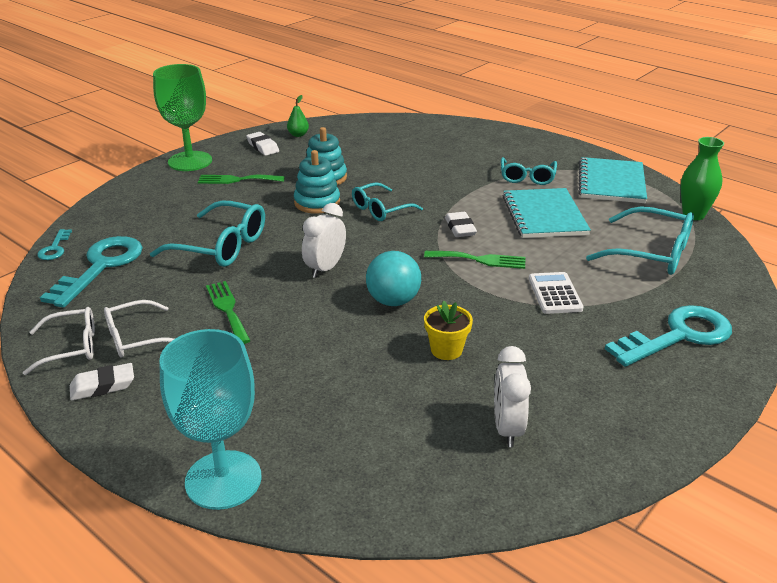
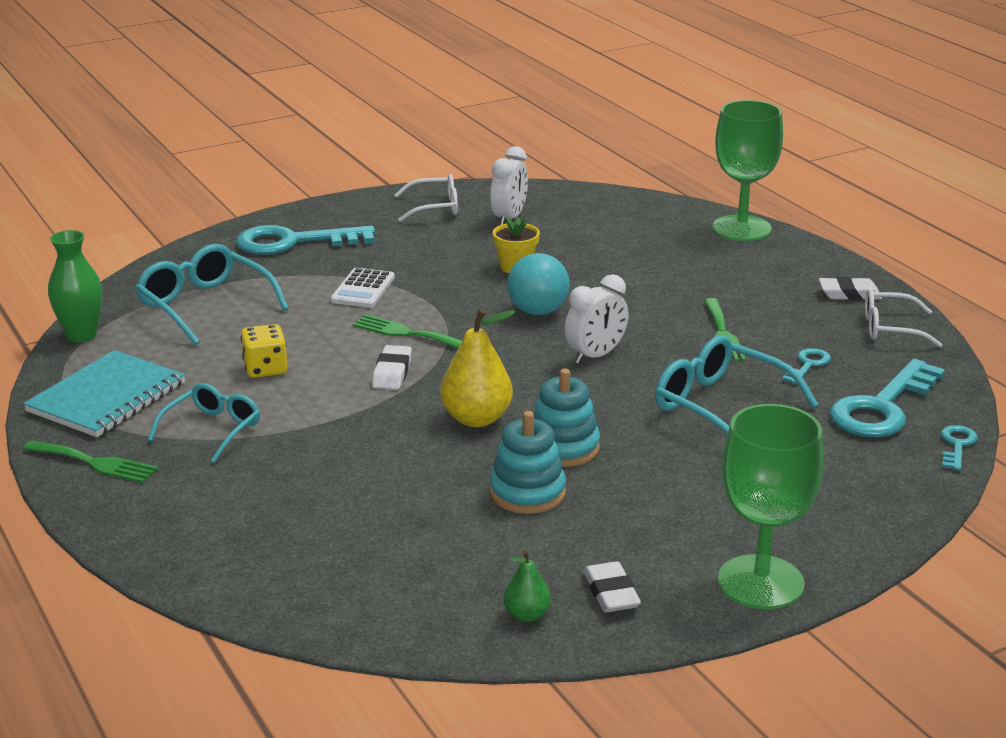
camera: 160 degrees left, 5 degrees down
white glasses [104,300,174,357] -> white glasses moved to [395,174,458,222]
turquoise goblet [159,329,262,510] -> green goblet [712,100,783,241]
green fork [198,175,285,184] -> green fork moved to [23,440,158,483]
turquoise glasses [352,182,423,221] -> yellow pear [440,309,515,427]
turquoise notebook [503,188,591,238] -> yellow dice [241,324,288,378]
none -> turquoise key [782,348,831,385]

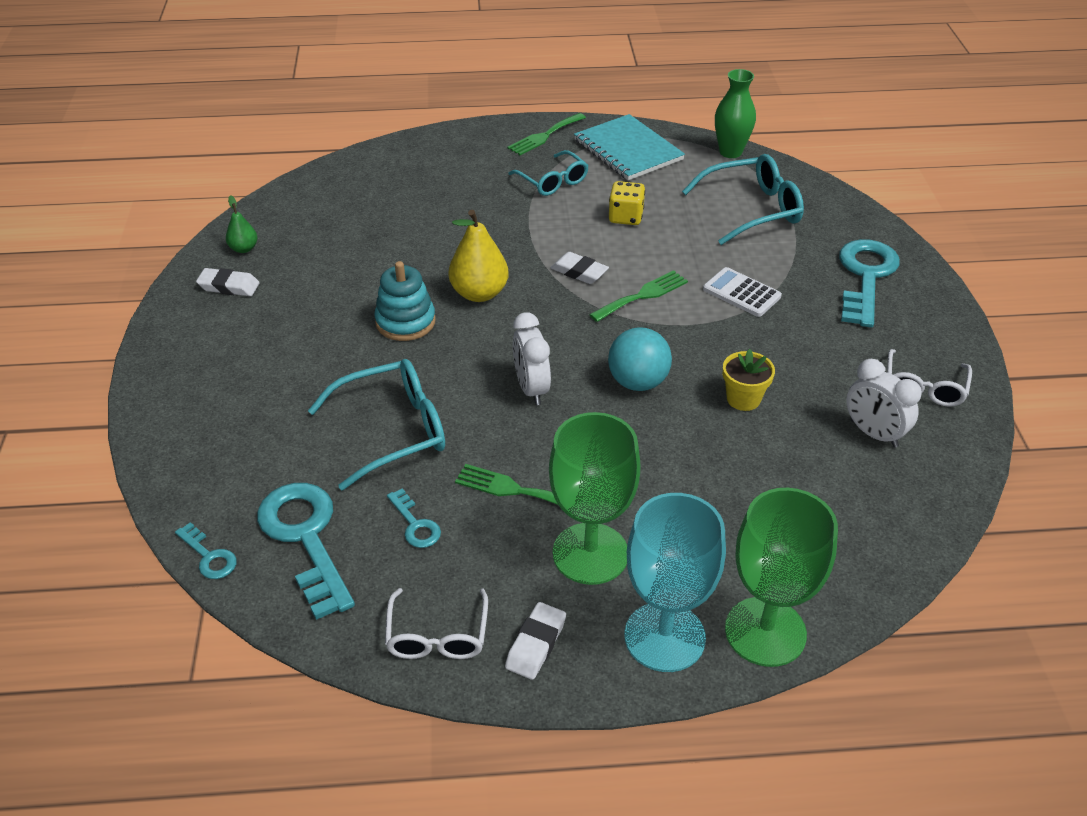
camera: 115 degrees right, 15 degrees up
turquoise stacking toy [489,411,566,514] -> none
green goblet [718,404,823,609] -> green goblet moved to [549,412,641,585]
white glasses [865,289,942,347] -> white glasses turned 150 degrees clockwise [385,588,488,659]
none -> turquoise goblet [624,493,726,672]

